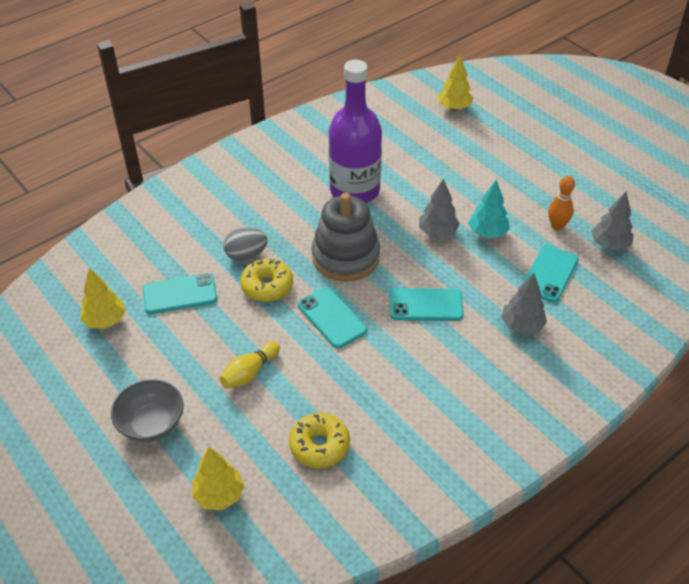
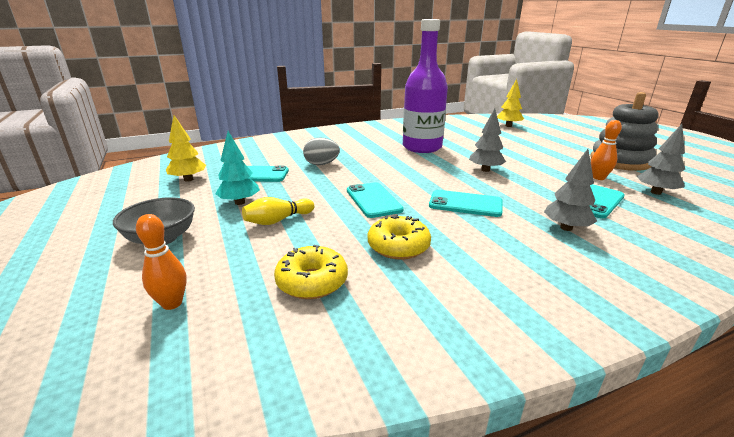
camera: 15 degrees right, 20 degrees down
yellow tree [192,447,244,510] -> orange bowling pin [136,214,187,310]
yellow donut [240,259,293,302] -> yellow donut moved to [368,215,431,259]
grey stacking toy [312,193,380,282] -> grey stacking toy moved to [591,92,659,171]
turquoise tree [468,179,510,238] -> turquoise tree moved to [215,131,260,205]

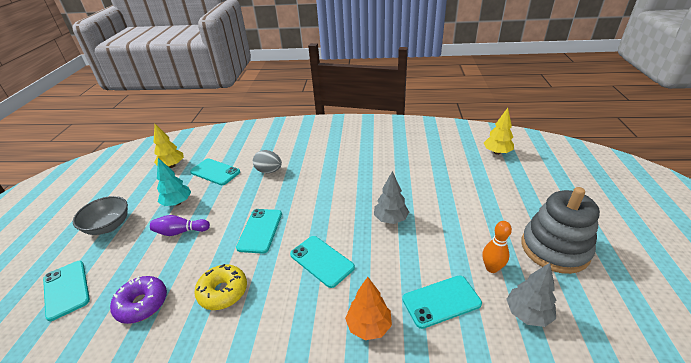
camera: 30 degrees right, 10 degrees up
orange bowling pin [136,214,187,310] -> turquoise phone [43,261,90,321]
yellow bowling pin [242,197,314,225] -> purple bowling pin [150,215,210,236]
yellow donut [274,245,348,299] -> purple donut [110,276,167,324]
purple bottle [403,19,448,153] -> none
grey tree [544,149,597,231] -> orange tree [345,277,392,340]

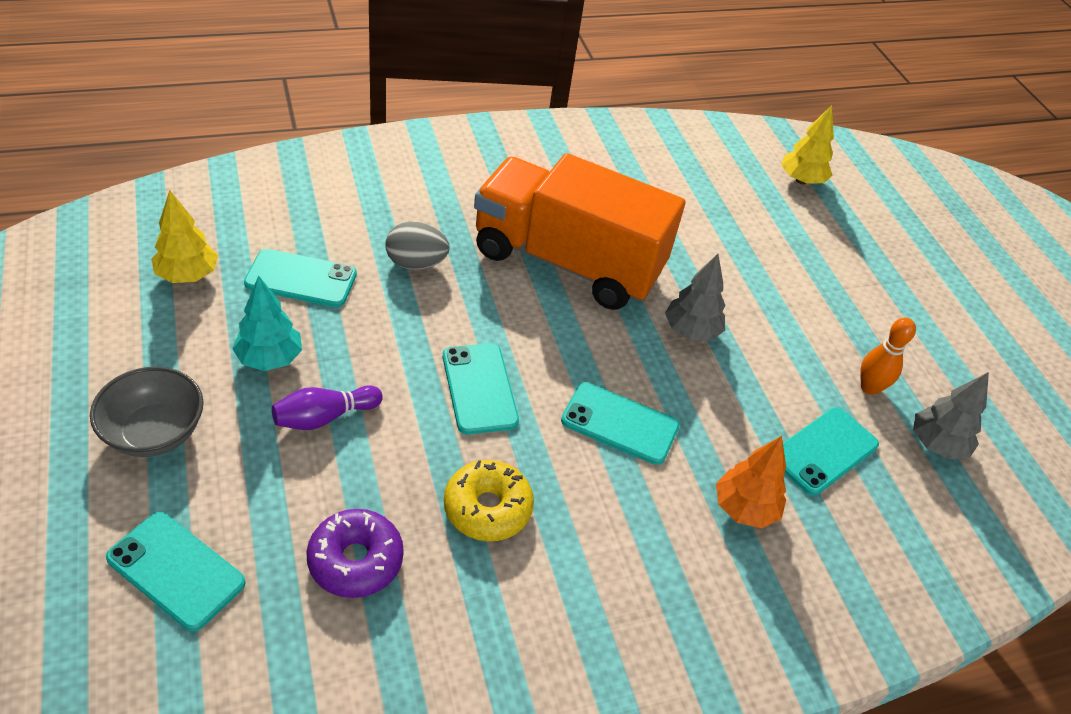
camera: 30 degrees left, 10 degrees up
grey stacking toy [521,187,600,274] -> none
none -> orange truck [474,153,685,310]

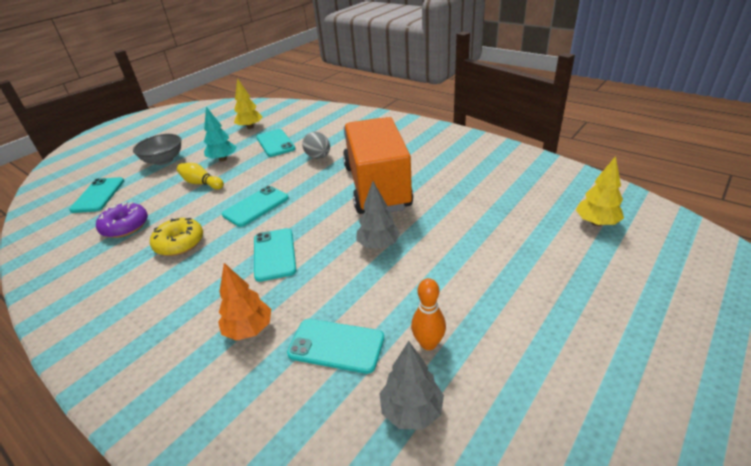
camera: 65 degrees right, 10 degrees down
purple bowling pin [272,385,383,430] -> yellow bowling pin [177,163,224,189]

